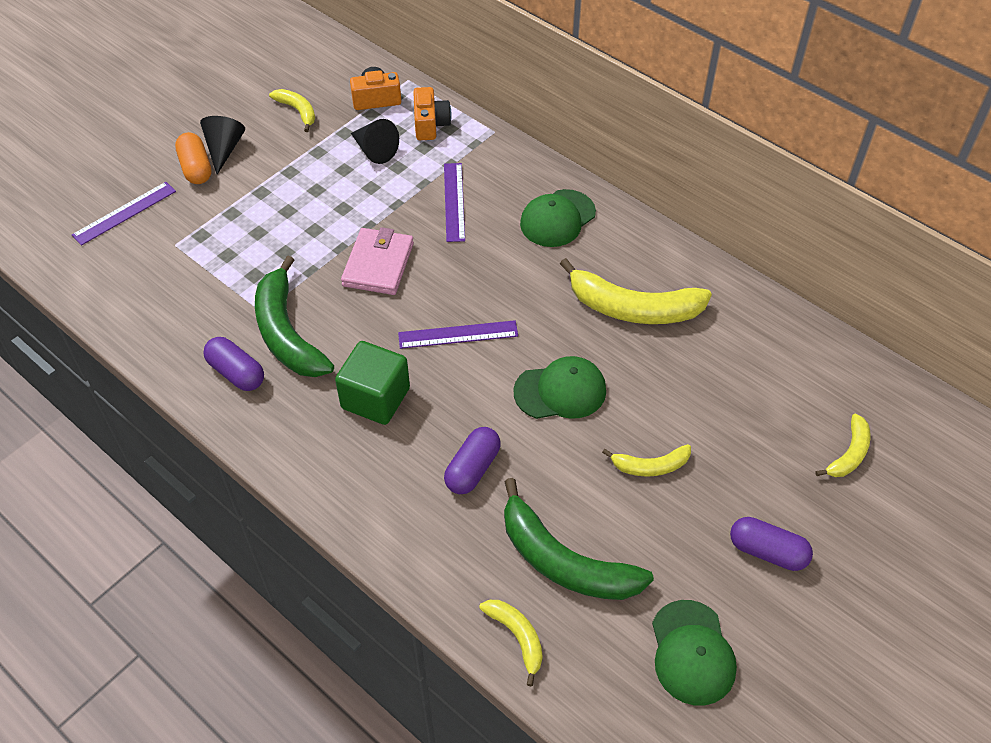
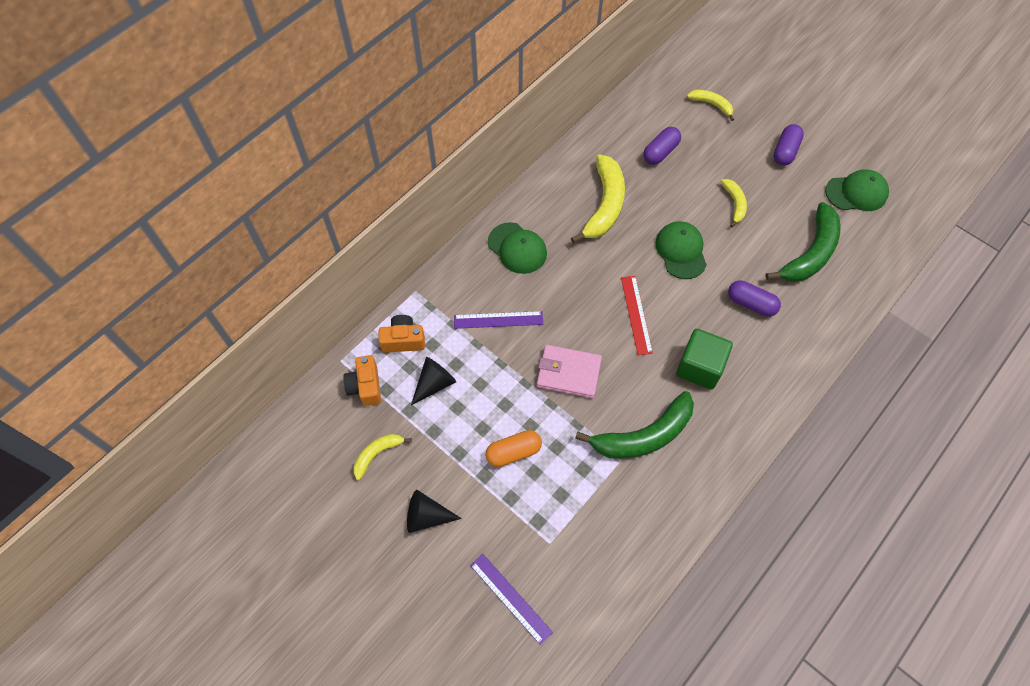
camera: 90 degrees left, 10 degrees up
orange capsule [175,132,212,184] -> orange capsule moved to [485,430,542,467]
purple capsule [203,337,264,391] -> purple capsule moved to [643,127,681,165]
purple ruler [398,320,518,349] -> red ruler [621,276,653,355]
yellow banana [479,600,543,686] -> none

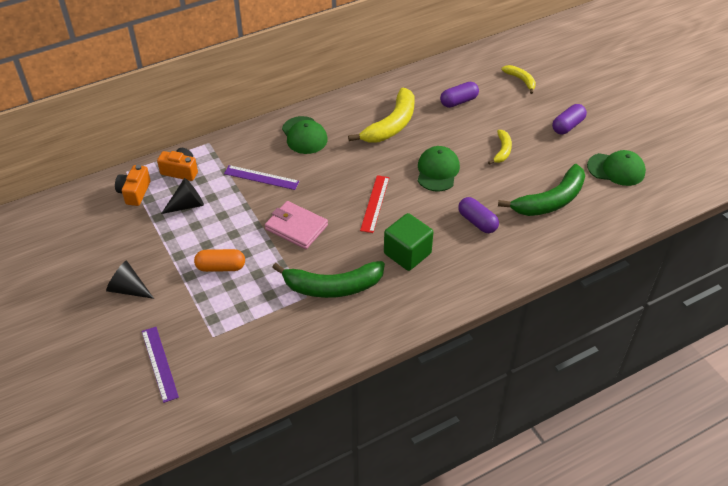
camera: 20 degrees right, 15 degrees down
yellow banana [353,434,412,480] -> none

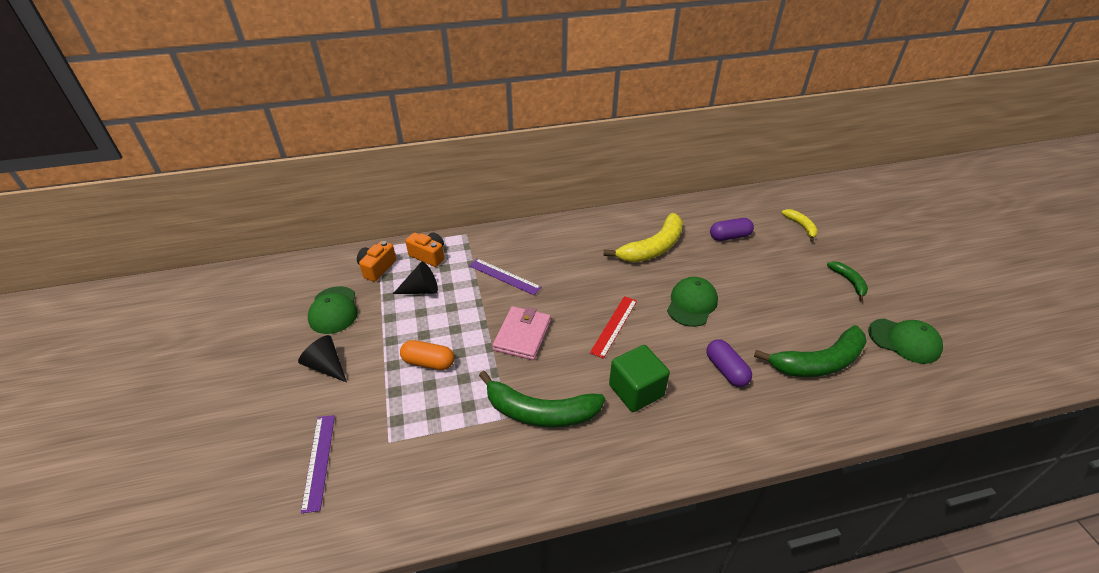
camera: 15 degrees right, 5 degrees down
pink wallet [265,201,328,249] -> pink wallet turned 60 degrees clockwise [492,306,551,360]
green cap [282,116,328,154] -> green cap moved to [308,286,358,334]
yellow banana [488,130,512,165] -> none
purple capsule [552,104,587,134] -> green banana [827,261,868,301]

